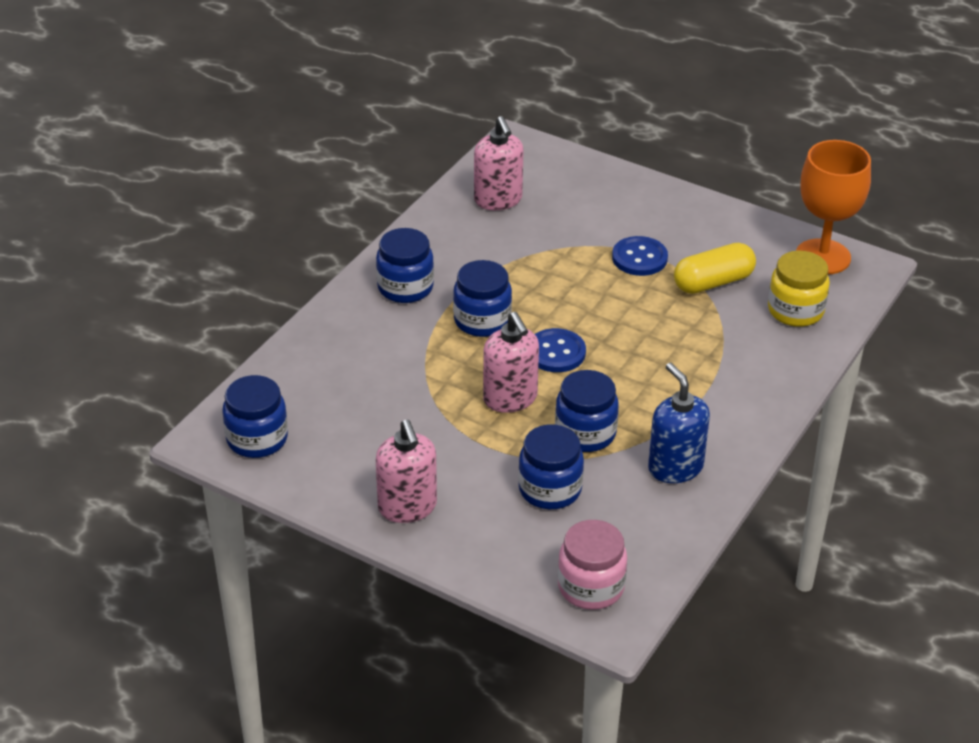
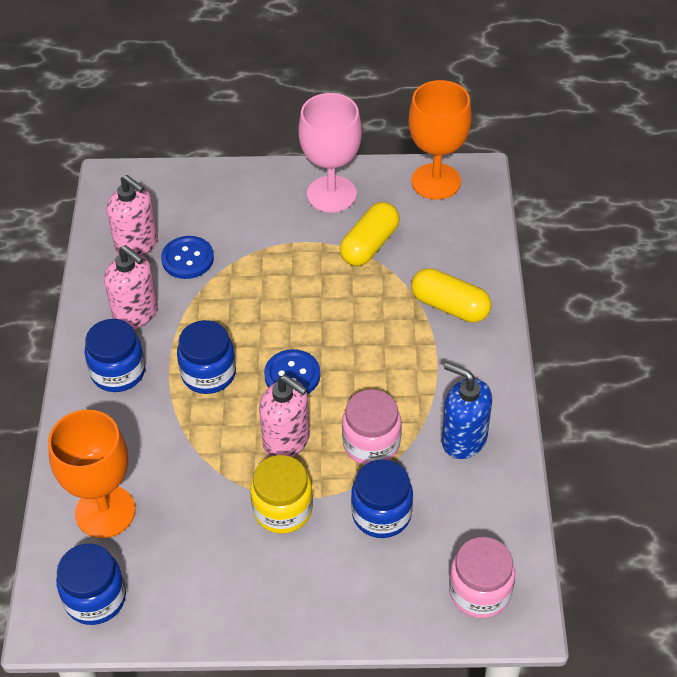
camera: 30 degrees left, 10 degrees up
pink soap dispenser [376,420,437,523] -> pink soap dispenser moved to [104,245,158,329]
blue jar [555,370,619,452] -> pink jar [342,389,402,465]
blue button [612,236,668,276] -> blue button moved to [161,236,214,279]
yellow jar [768,251,830,327] -> yellow jar moved to [250,455,313,534]
none -> orange goblet [48,410,135,538]
none -> pink goblet [298,93,362,213]
none -> yellow capsule [411,268,491,323]

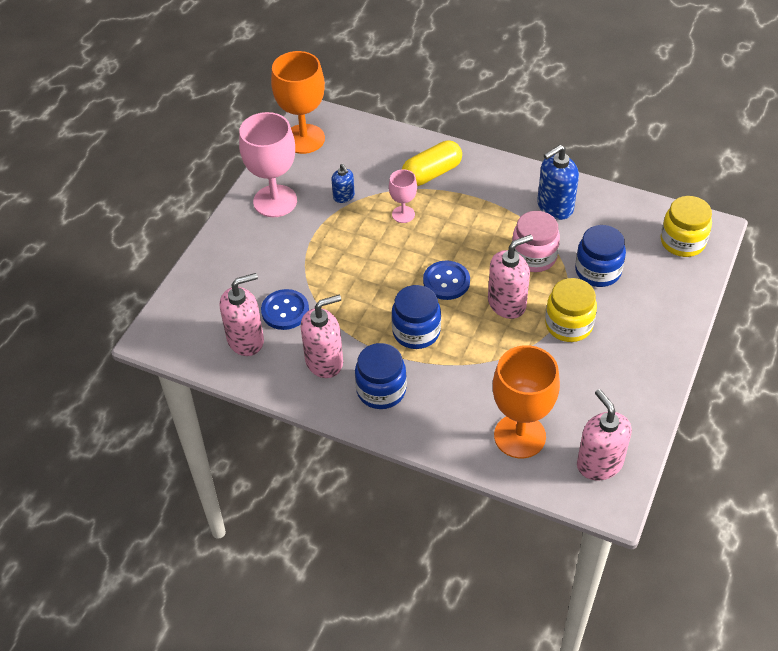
camera: 65 degrees left, 0 degrees up
blue jar [56,544,126,625] -> pink soap dispenser [577,389,632,480]
yellow capsule [340,202,400,266] -> blue soap dispenser [331,164,355,203]
pink jar [449,537,515,618] -> yellow jar [661,196,712,257]
none -> pink goblet [389,169,417,223]

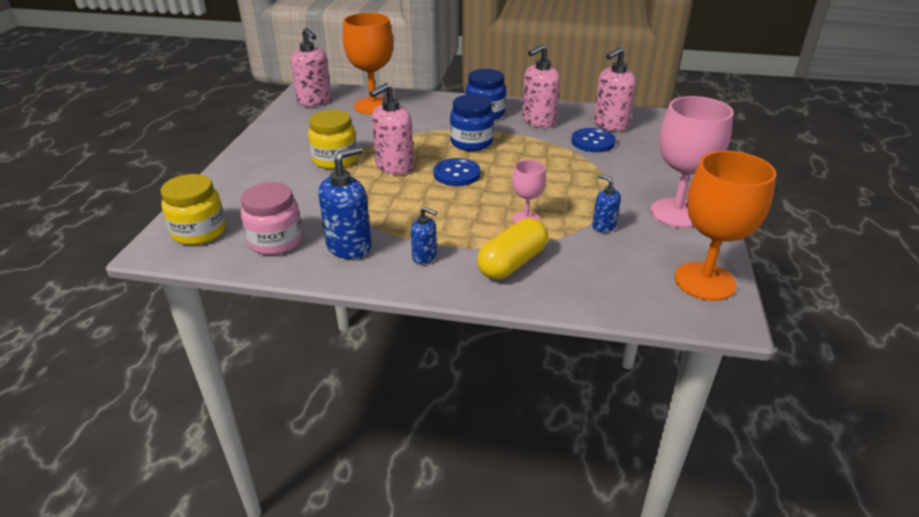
camera: 165 degrees right, 15 degrees down
pink jar [512,211,560,272] -> pink jar moved to [241,182,303,255]
blue jar [575,225,626,287] -> none
none -> blue soap dispenser [411,207,437,265]

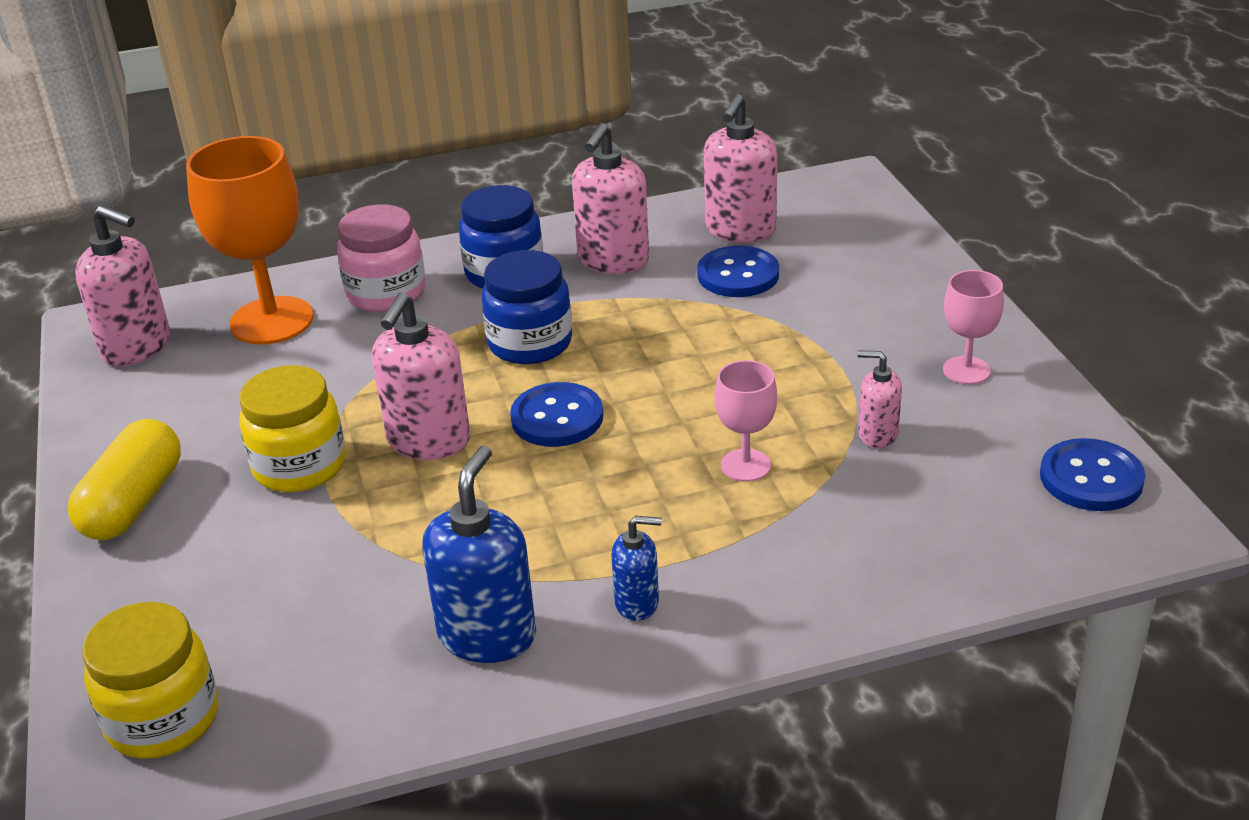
camera: 25 degrees left, 0 degrees up
pink jar [241,182,303,255] -> pink jar moved to [337,204,426,312]
yellow capsule [477,218,548,279] -> yellow capsule moved to [68,419,181,540]
blue soap dispenser [592,174,621,233] -> pink soap dispenser [857,350,902,448]
pink goblet [650,96,734,228] -> pink goblet [943,270,1004,384], size x0.52
orange goblet [675,151,777,301] -> blue button [1040,438,1145,511]

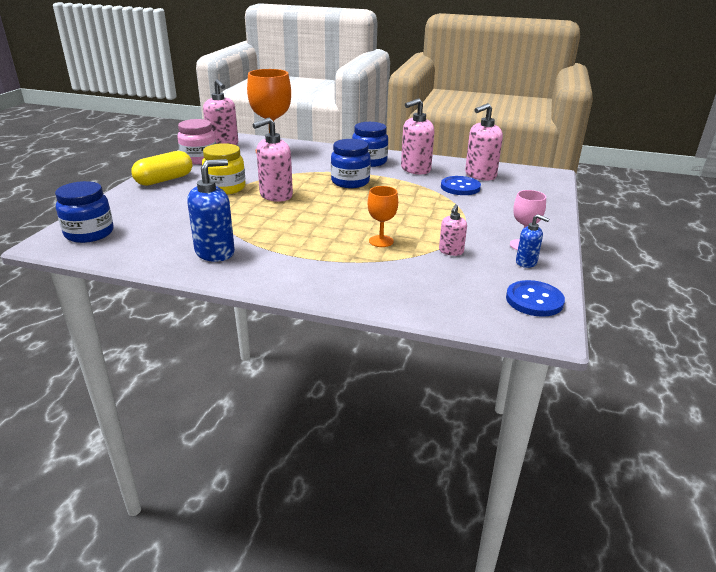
camera: 30 degrees right, 5 degrees down
yellow jar [82,602,218,759] -> blue jar [55,181,113,243]
pink jar [337,204,426,312] -> pink jar moved to [177,119,216,164]
blue button [510,382,603,447] -> none
blue soap dispenser [611,516,662,621] -> blue soap dispenser moved to [516,214,549,268]
pink goblet [715,360,777,482] -> orange goblet [368,186,398,247]
pink soap dispenser [857,350,902,448] -> pink soap dispenser turned 120 degrees counterclockwise [439,204,467,256]

